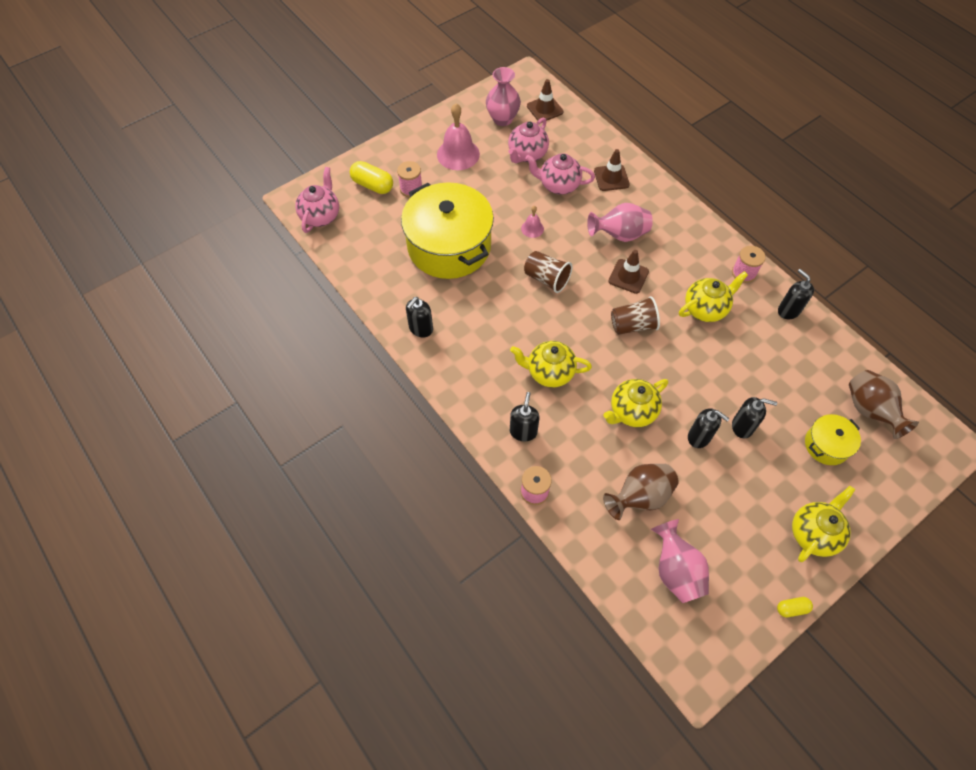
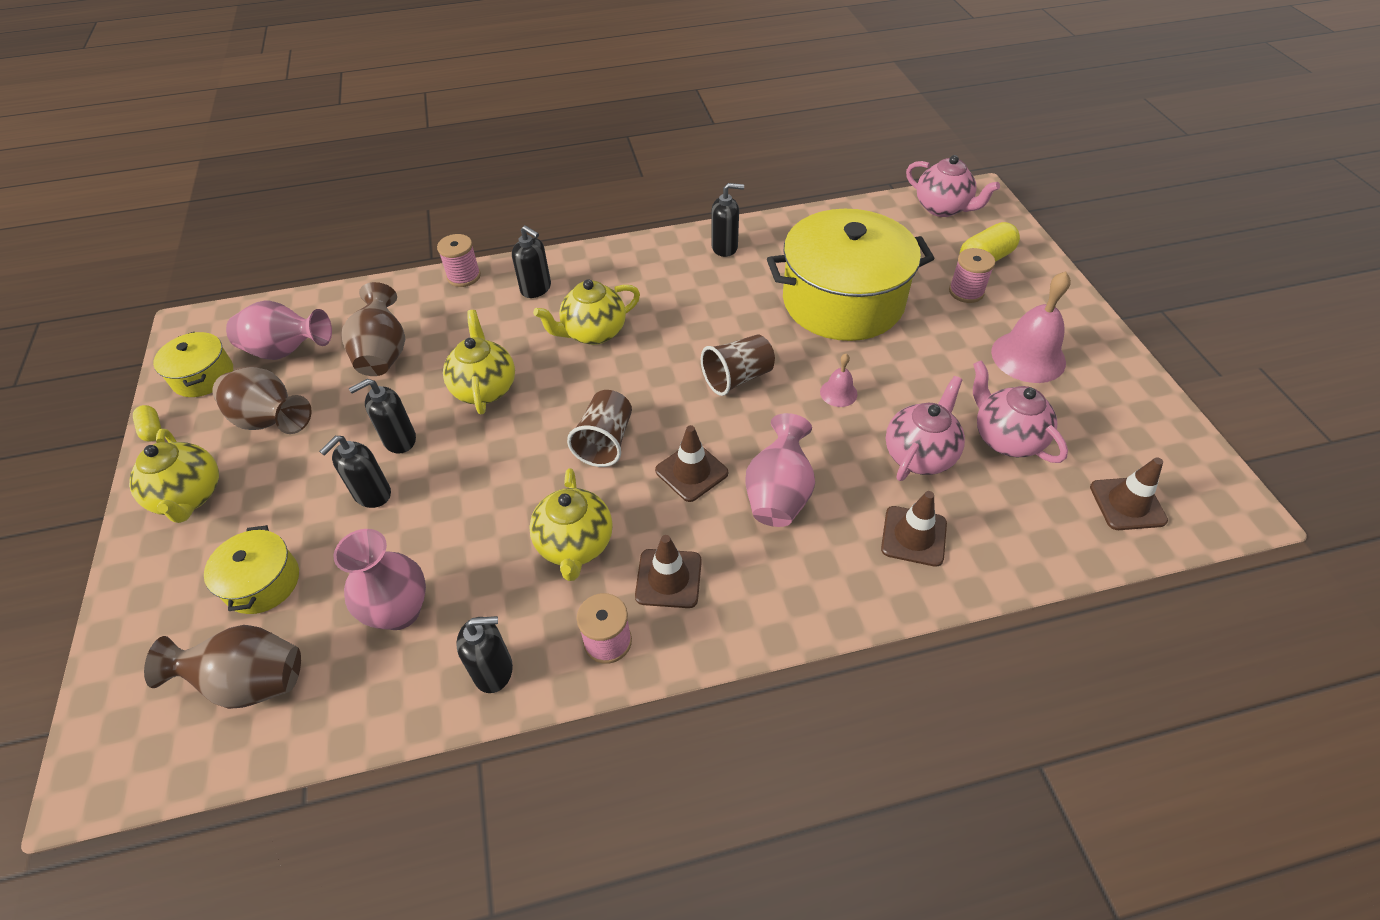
camera: 115 degrees right, 10 degrees down
black soap dispenser [406,297,433,337] -> black soap dispenser turned 120 degrees clockwise [711,183,744,257]
pink vase [486,67,521,126] -> pink vase moved to [334,529,426,630]
yellow teapot [510,341,592,388] -> yellow teapot turned 150 degrees counterclockwise [533,279,640,345]
yellow capsule [777,597,813,617] -> yellow capsule turned 45 degrees counterclockwise [133,405,162,442]
none -> yellow pot [153,332,233,397]
none -> brown vase [212,367,312,434]
none -> brown traffic cone [635,535,702,608]

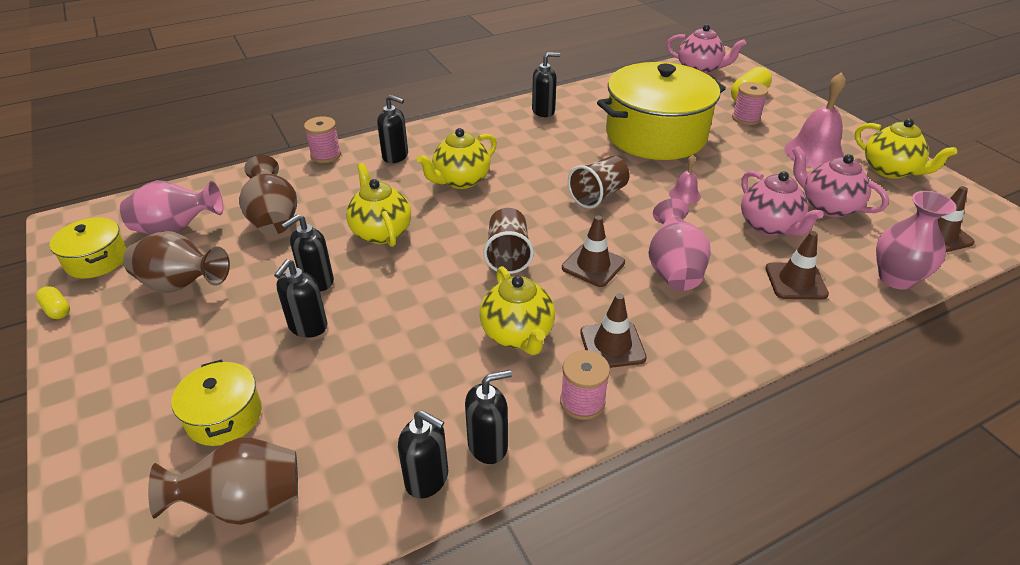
camera: 15 degrees left, 10 degrees down
yellow teapot [129,429,219,523] -> yellow teapot moved to [855,119,957,179]
pink vase [334,529,426,630] -> pink vase moved to [876,191,957,290]
pink teapot [886,376,965,481] -> pink teapot turned 135 degrees clockwise [741,171,824,236]
none -> black soap dispenser [398,410,448,499]

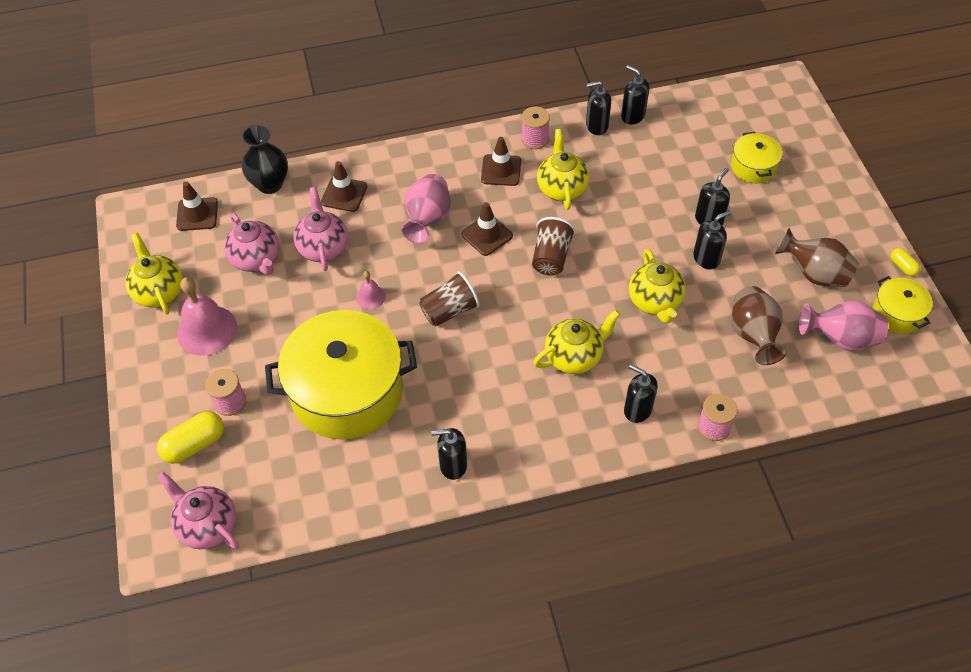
camera: 165 degrees left, 15 degrees up
brown vase [148,438,298,525] -> none
pink vase [876,191,957,290] -> black vase [242,125,288,194]

